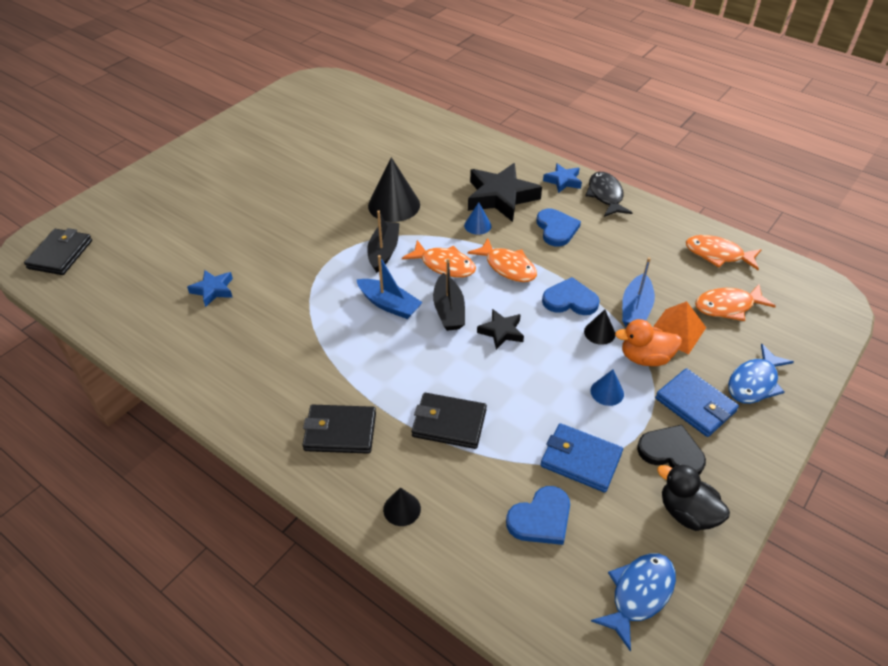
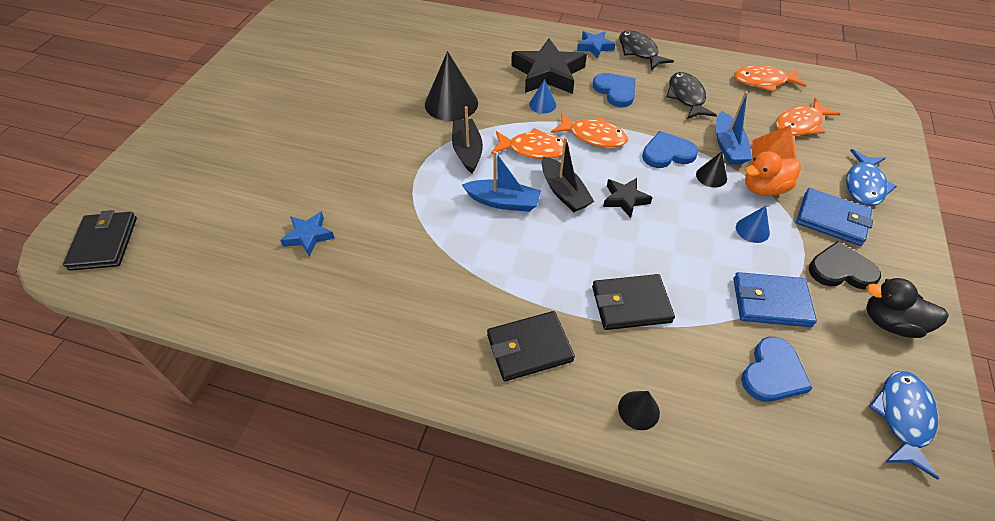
camera: 20 degrees left, 5 degrees up
none -> black fish [666,72,717,119]

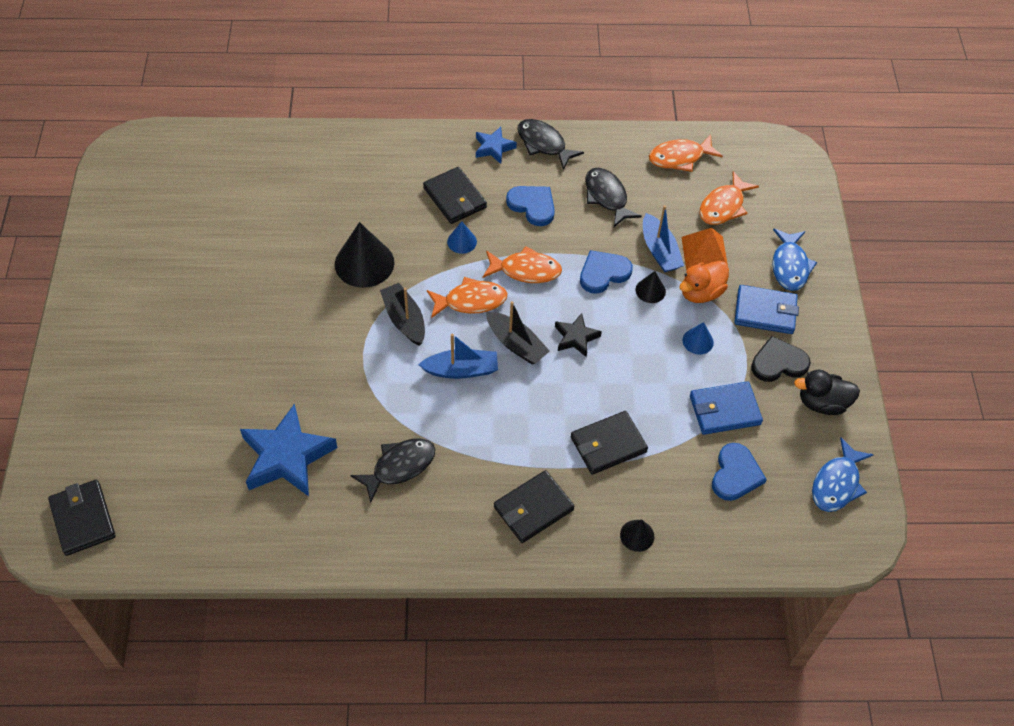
camera: 20 degrees left, 5 degrees up
blue star [280,211,335,257] -> blue star [240,403,337,496], size x1.90
black star [511,39,587,94] -> black wallet [423,167,487,224]
blue fish [868,371,939,480] -> blue fish turned 150 degrees counterclockwise [812,437,874,512]
none -> black fish [351,438,435,503]

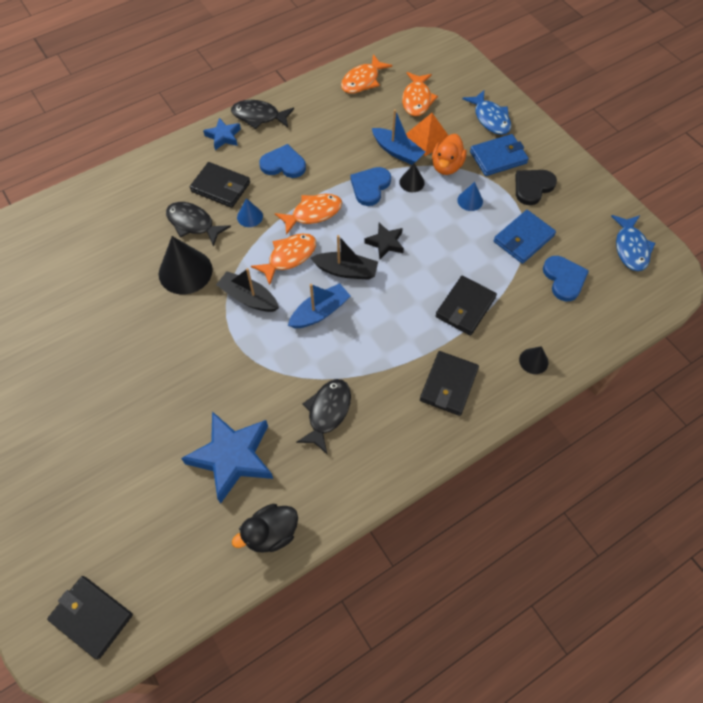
camera: 30 degrees left, 5 degrees up
black fish [585,167,642,227] -> black fish moved to [166,202,231,247]
black duck [794,370,860,415] -> black duck moved to [232,504,298,553]

